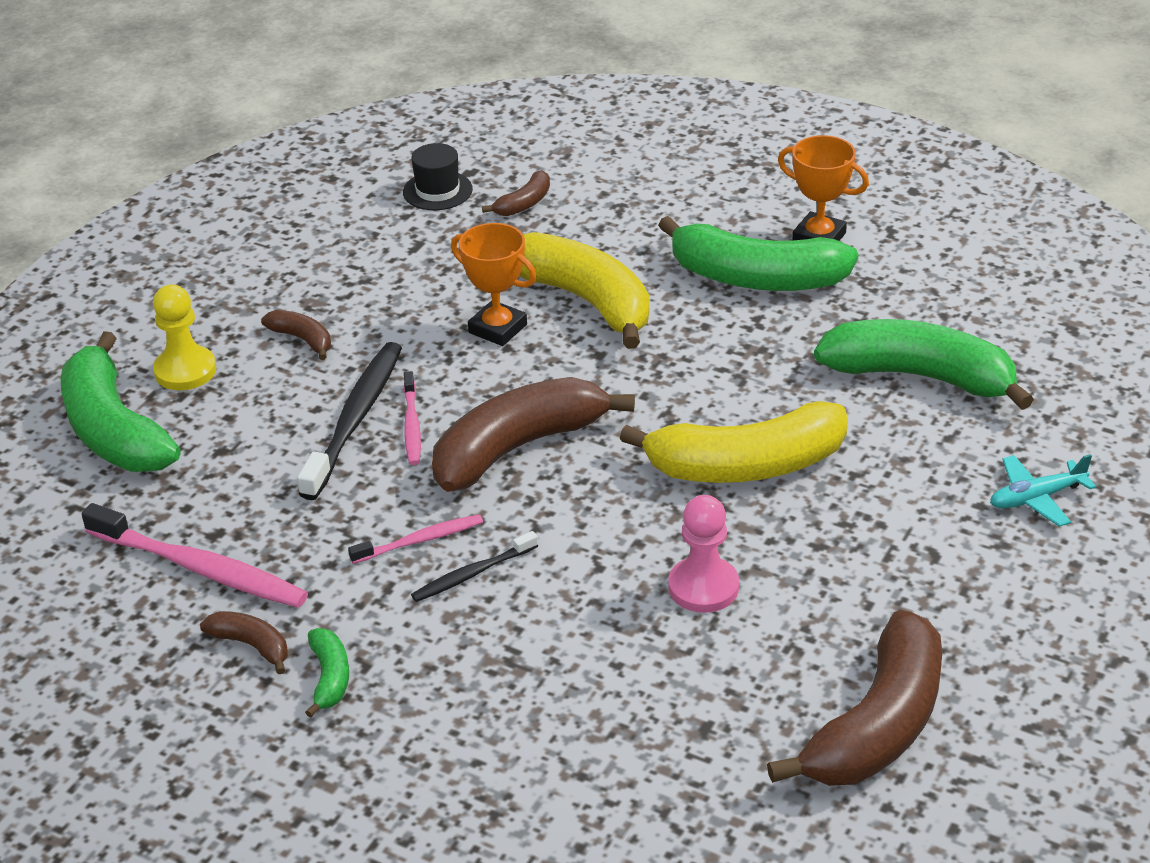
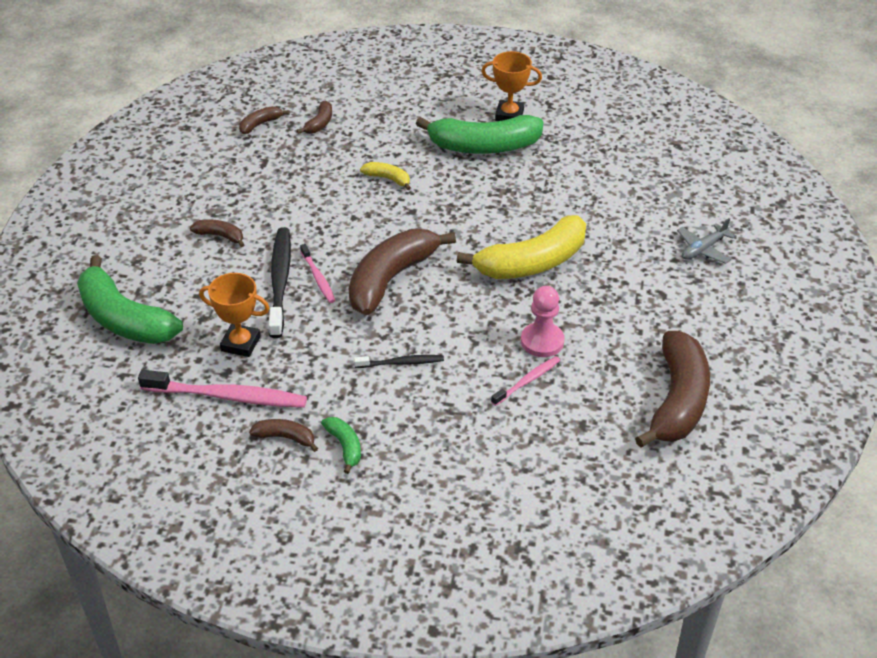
camera: 20 degrees left, 5 degrees up
yellow pawn [153,285,216,390] -> none
pink toothbrush [348,514,483,564] -> pink toothbrush moved to [491,356,560,406]
black hat [403,143,473,210] -> brown banana [239,106,289,134]
black toothbrush [411,531,538,602] -> black toothbrush turned 135 degrees counterclockwise [354,355,444,368]
orange trophy [451,223,537,346] -> orange trophy moved to [199,273,270,357]
yellow banana [519,232,649,349] -> yellow banana [360,162,411,190], size x0.45
green banana [814,319,1034,410] -> none
turquoise plane [990,454,1096,527] -> grey plane [677,218,736,264]

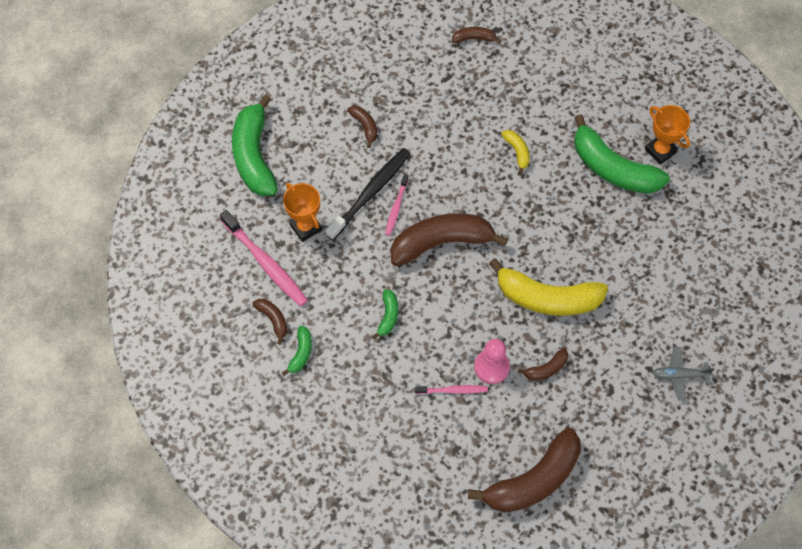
camera: 40 degrees right, 20 degrees up
brown banana [297,100,332,134] -> brown banana moved to [517,348,568,380]
black toothbrush [354,355,444,368] -> green banana [372,289,398,339]

